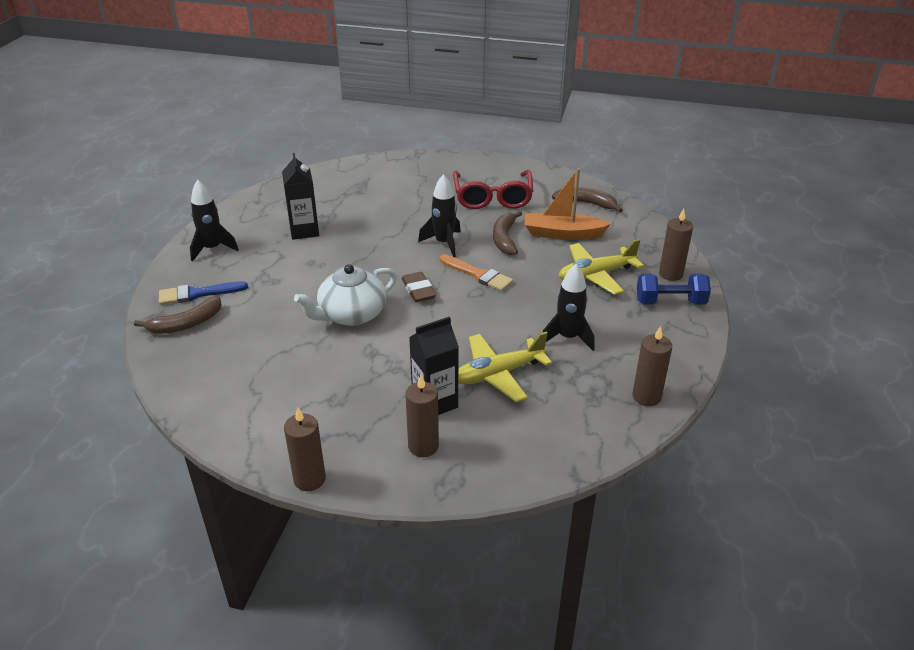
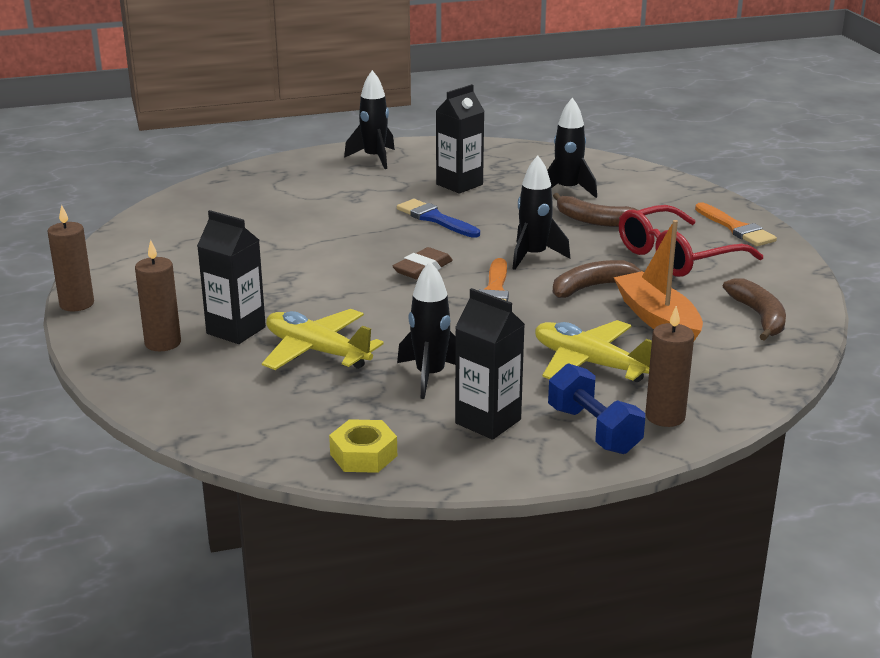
camera: 60 degrees right, 10 degrees down
brown banana [134,296,222,334] -> brown banana moved to [553,193,638,227]
blue brush [159,281,248,305] -> blue brush moved to [397,199,480,238]
white teapot [294,264,397,326] -> none
brown candle [632,326,672,406] -> yellow nut [329,419,397,473]
none -> black carton [455,288,525,440]
none -> black rocket [547,98,597,198]
none -> orange brush [695,202,777,246]

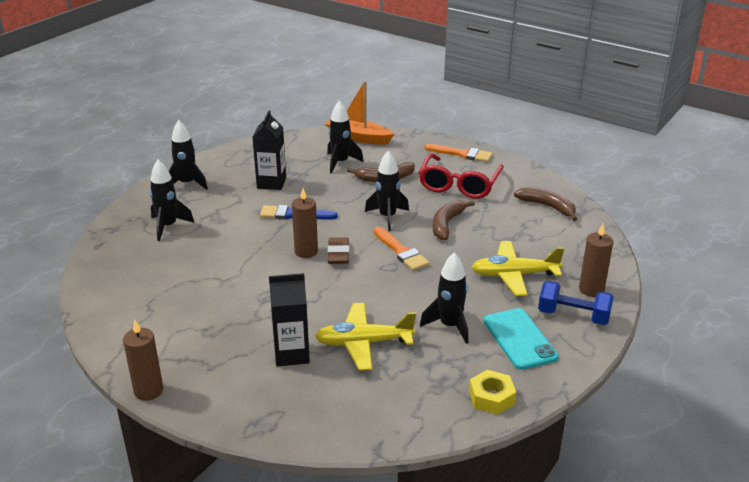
camera: 40 degrees left, 5 degrees up
brown candle [135,240,181,351] -> brown candle moved to [292,188,318,258]
black carton [455,288,525,440] -> turquoise phone [483,308,558,370]
orange boat [614,220,703,341] -> orange boat moved to [325,81,394,145]
none -> black rocket [150,160,194,241]

